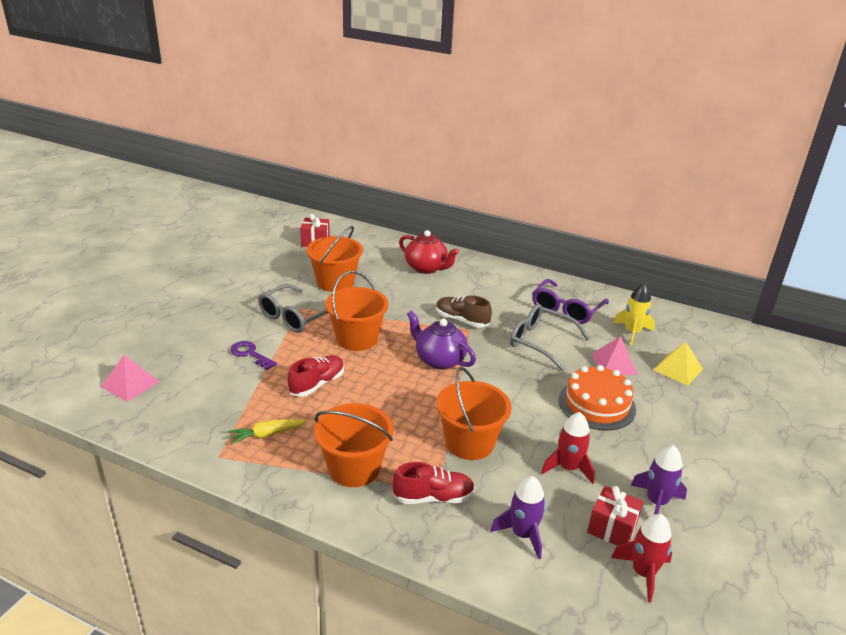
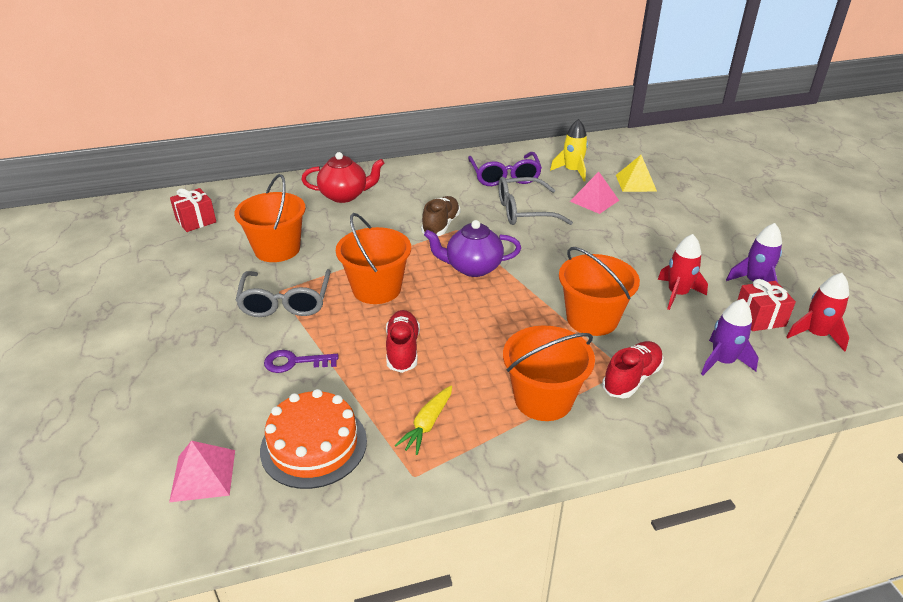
camera: 40 degrees left, 5 degrees up
brown shoe [436,295,492,328] -> brown shoe turned 120 degrees clockwise [421,196,460,236]
orange cake [559,365,636,430] -> orange cake moved to [260,389,367,489]

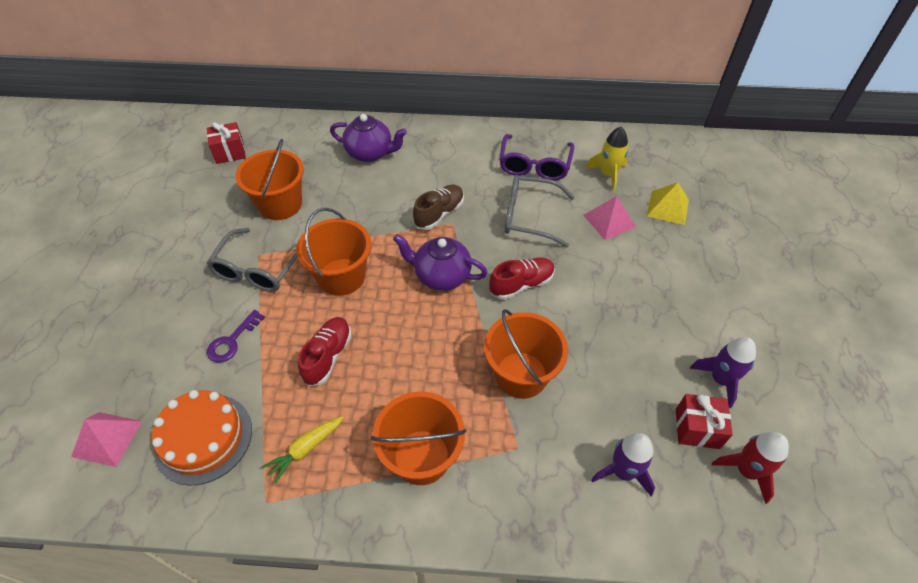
camera: 20 degrees right, 15 degrees up
purple key [264,350,338,373] -> purple key turned 75 degrees counterclockwise [207,309,265,362]
red teapot [301,152,384,203] -> purple teapot [330,114,407,162]
red shoe [602,341,664,398] -> red shoe moved to [489,258,555,300]
red rocket [658,234,708,310] -> none

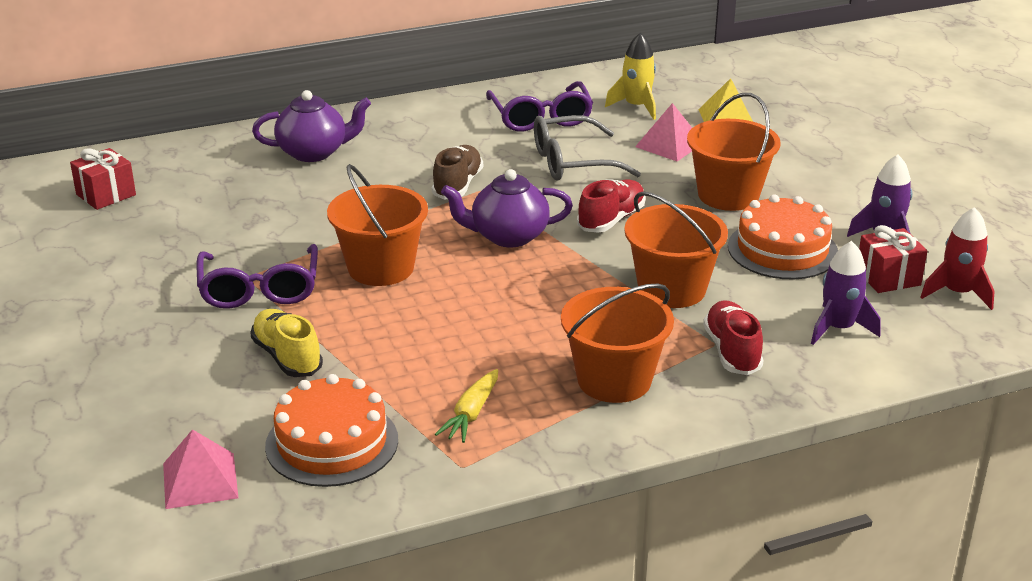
camera: 25 degrees left, 20 degrees down
grey glasses [207,228,298,292] -> purple glasses [197,244,318,309]
purple key [207,309,265,362] -> yellow shoe [250,309,323,377]
orange bucket [235,139,304,220] -> orange bucket moved to [687,93,781,211]
red shoe [298,317,352,386] -> red shoe moved to [703,300,763,375]
none -> orange cake [728,195,838,279]

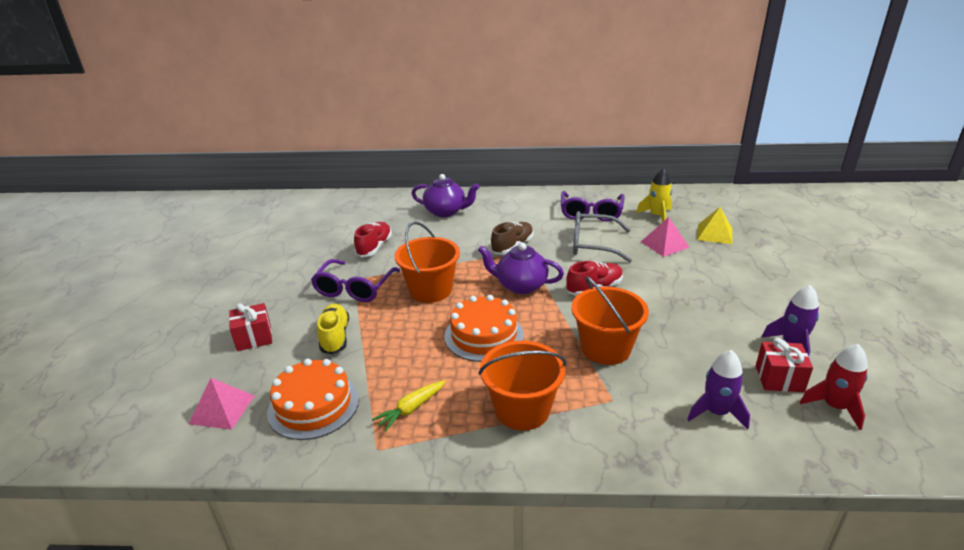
camera: 25 degrees right, 0 degrees up
red gift [70,148,136,210] -> red gift moved to [229,303,272,351]
orange bucket [687,93,781,211] -> none
red shoe [703,300,763,375] -> red shoe moved to [354,222,392,257]
orange cake [728,195,838,279] -> orange cake moved to [444,295,524,362]

